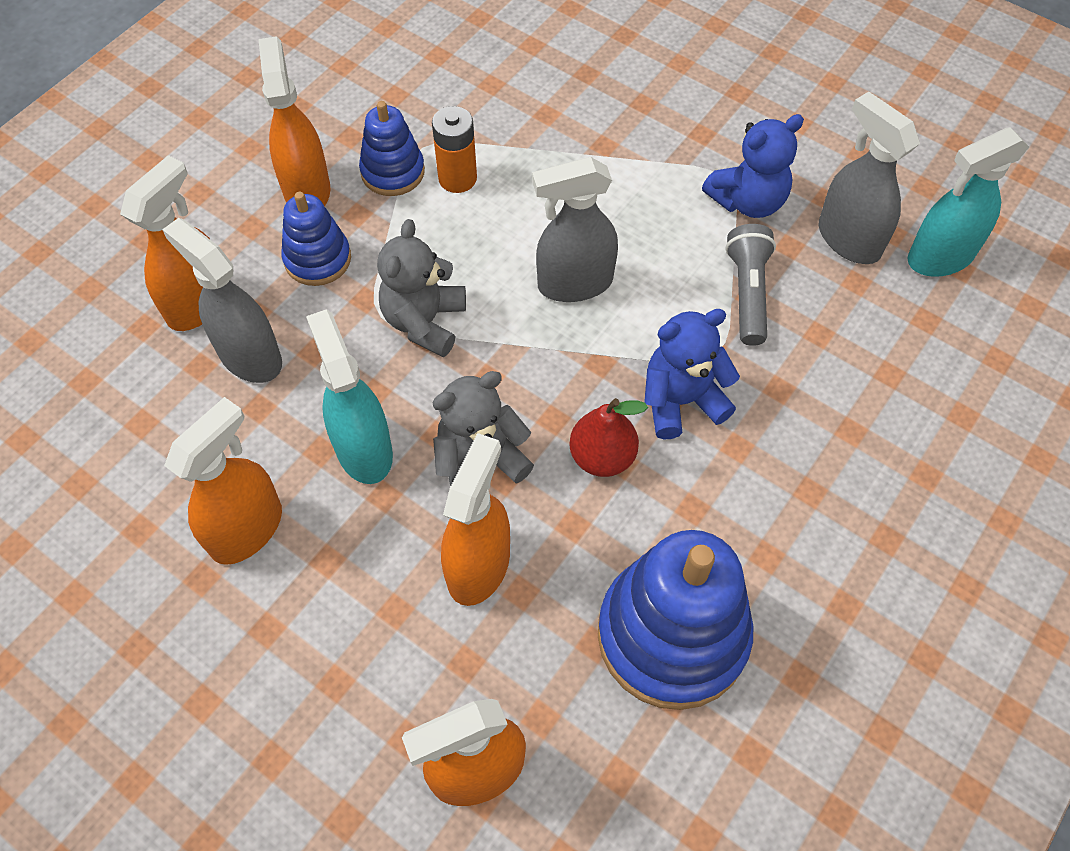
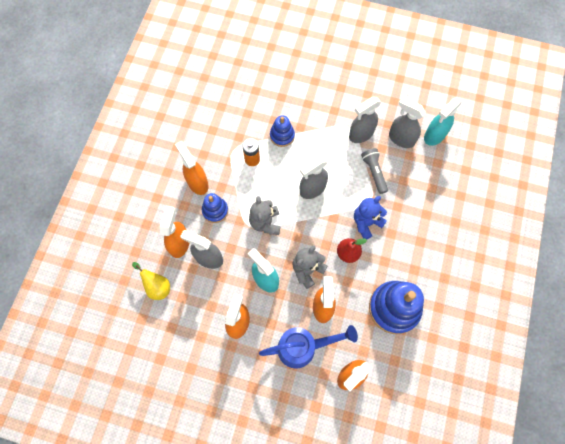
camera: 20 degrees left, 10 degrees up
blue stacking toy [359,101,425,196] -> blue stacking toy moved to [270,115,295,147]
blue teddy bear [702,114,804,218] -> grey spray bottle [349,97,381,143]
none -> yellow pear [132,262,170,300]
none -> blue watering can [259,325,358,369]

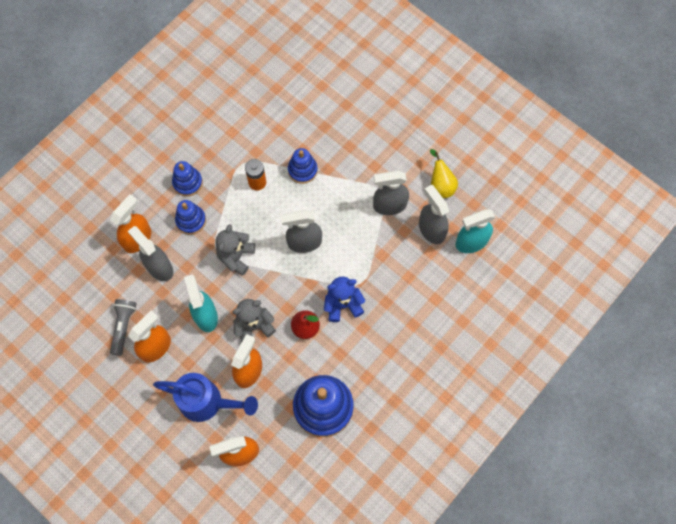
camera: 25 degrees right, 0 degrees up
yellow pear [132,262,170,300] -> yellow pear moved to [430,149,458,198]
orange spray bottle [175,141,209,195] -> blue stacking toy [172,161,203,196]
grey flashlight [361,148,388,194] -> grey flashlight moved to [110,299,137,356]

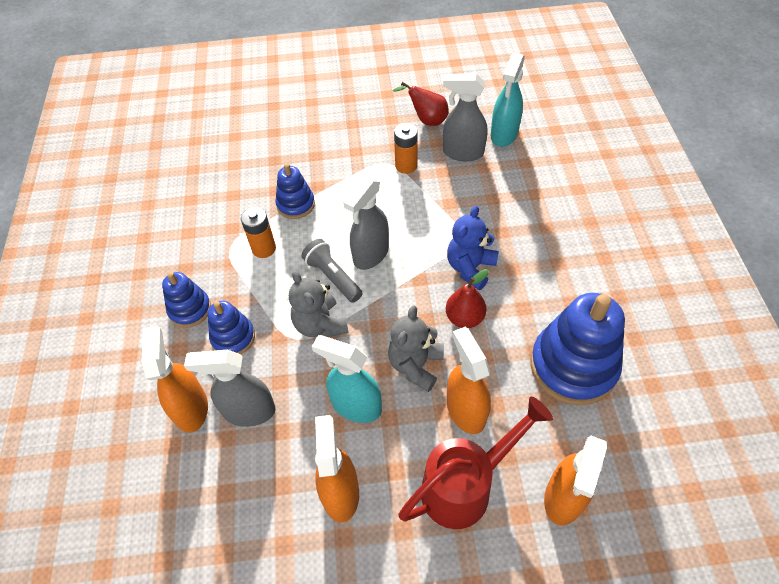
camera: 45 degrees left, 15 degrees down
grey flashlight [110,299,137,356] -> grey flashlight moved to [301,239,363,303]
blue watering can [153,373,258,422] -> red watering can [398,397,553,529]
grey spray bottle [373,171,409,215] -> orange battery [394,123,418,174]
yellow pear [430,149,458,198] -> red pear [392,82,449,126]

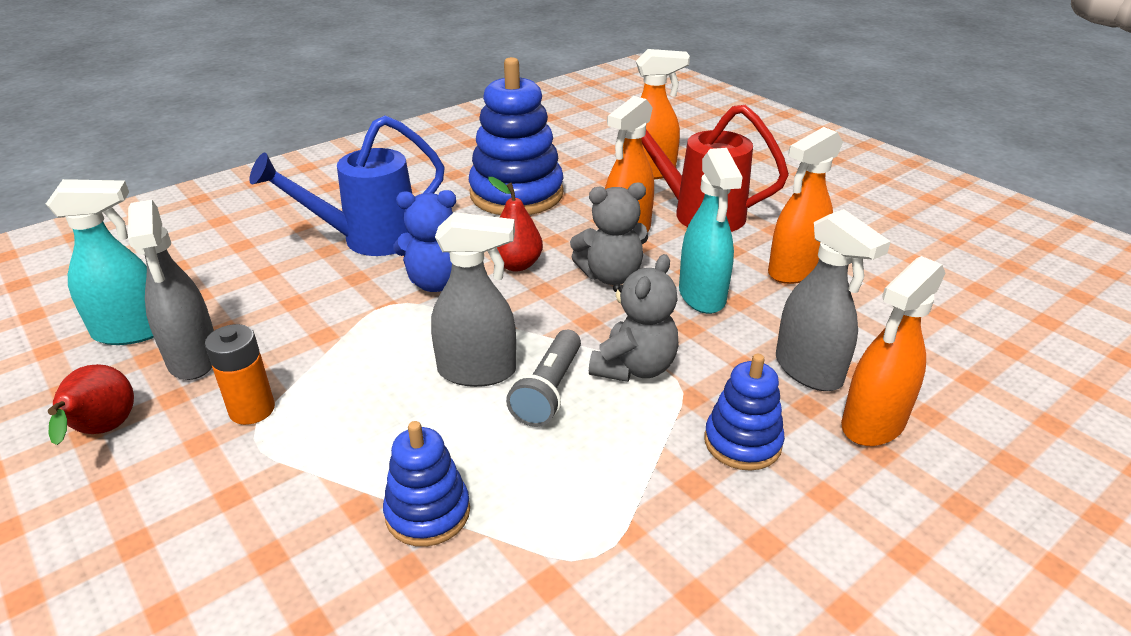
camera: 125 degrees left, 20 degrees down
blue stacking toy [162,272,211,328] -> none
orange battery [241,207,276,258] -> none
none -> blue watering can [249,116,445,256]

